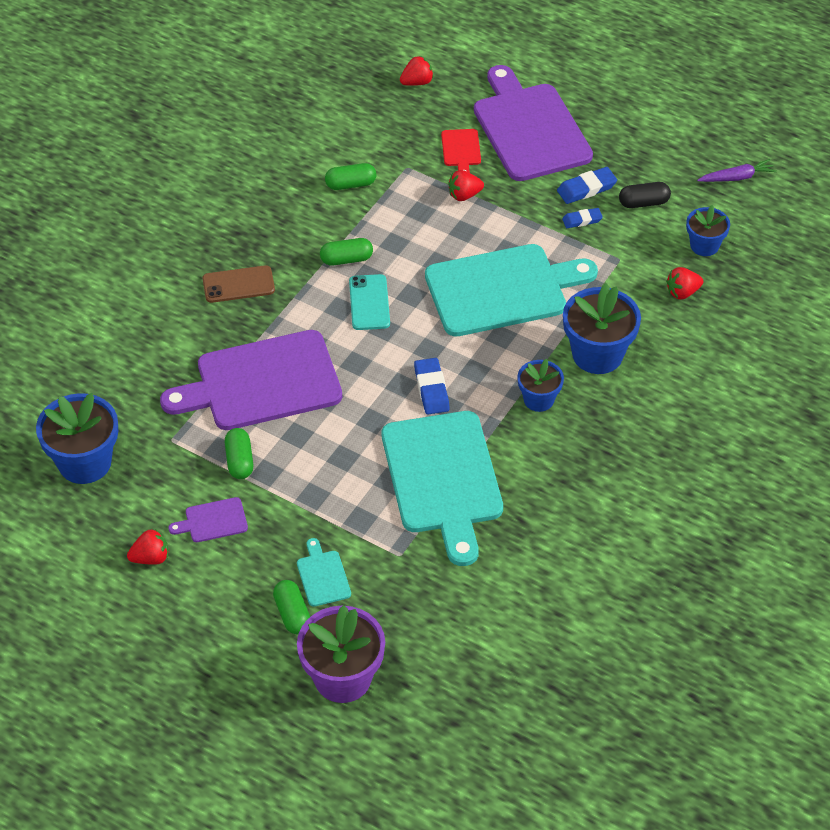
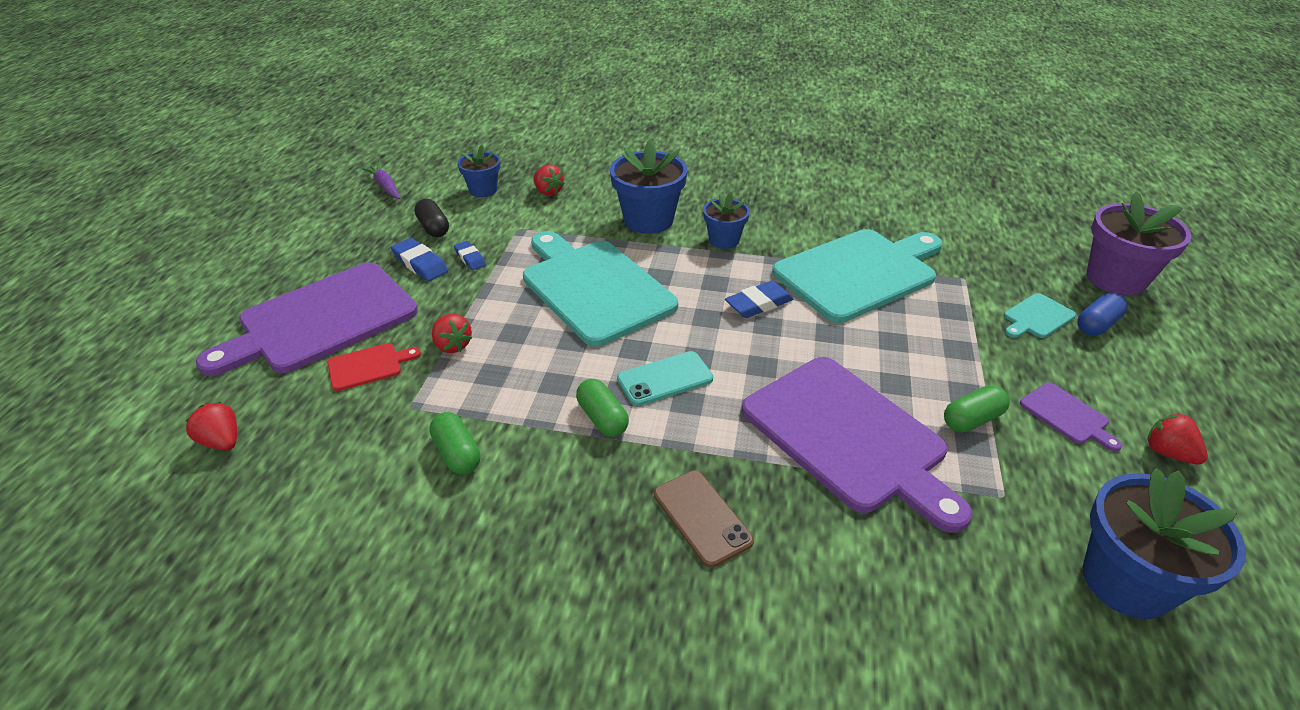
camera: 110 degrees left, 10 degrees down
green capsule [273,580,310,634] -> blue capsule [1077,293,1128,336]

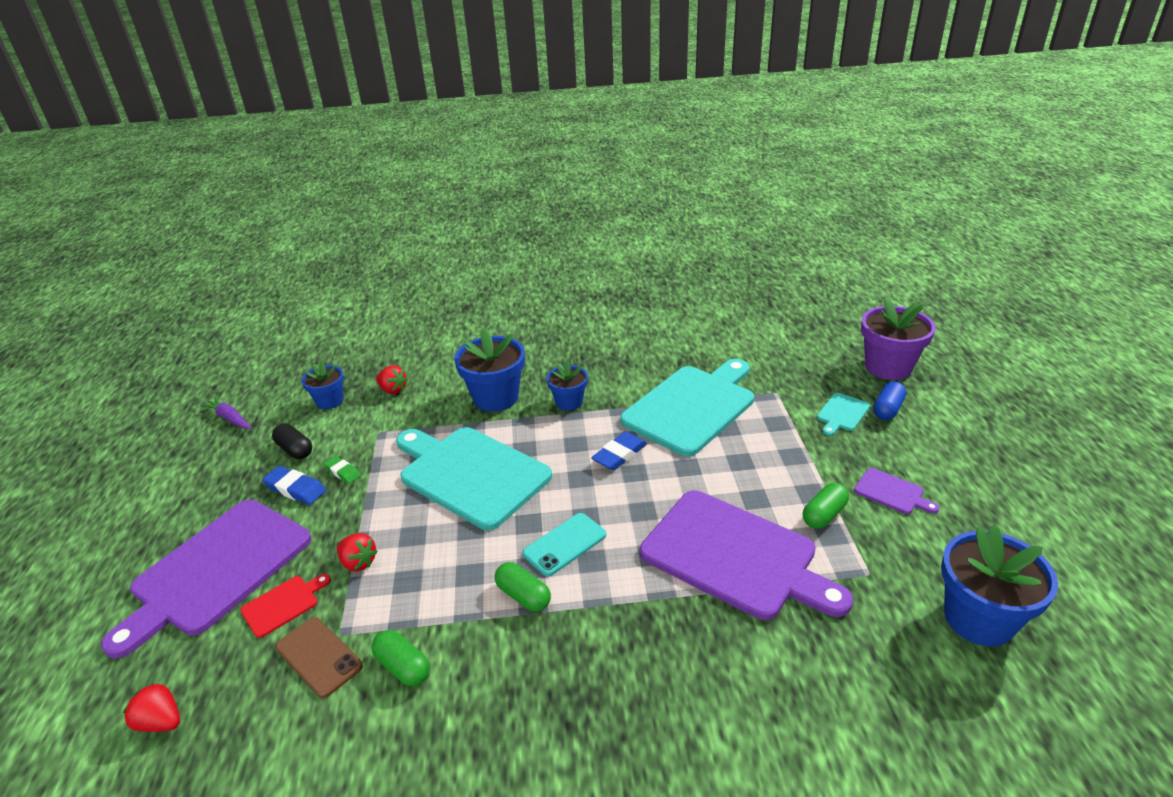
camera: 15 degrees left, 5 degrees down
blue eraser [454,241,486,270] -> green eraser [324,456,361,484]
brown phone [654,470,754,568] -> brown phone moved to [276,617,363,698]
red strawberry [1147,413,1208,465] -> none

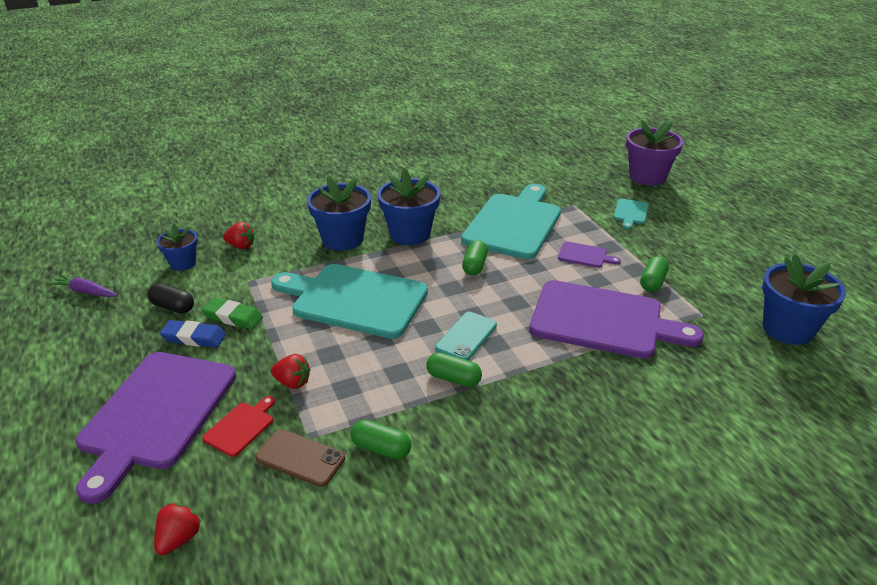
camera: 20 degrees left, 0 degrees up
red strawberry [123,683,180,732] -> red strawberry turned 105 degrees clockwise [154,503,201,555]
green eraser [324,456,361,484] -> green eraser [201,298,263,329], size x1.53
blue flower pot [547,360,588,411] -> blue flower pot [377,168,441,245], size x1.70
blue eraser [591,431,647,471] -> green capsule [462,240,488,276]
purple cutting board [854,468,940,514] -> purple cutting board moved to [558,241,621,268]
blue capsule [873,381,906,420] -> none

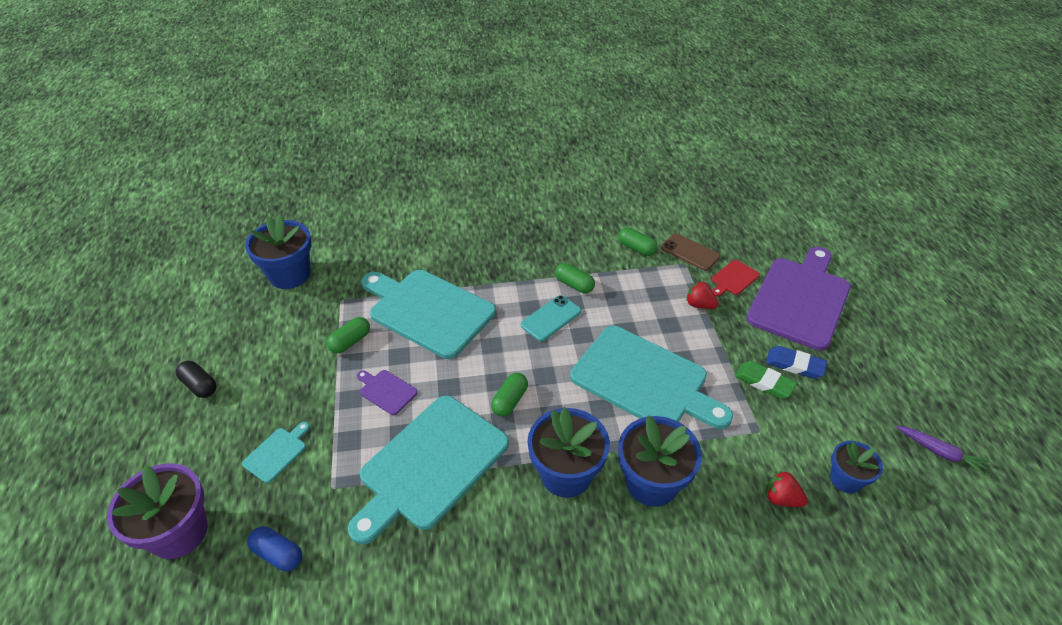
camera: 165 degrees left, 10 degrees up
black capsule [148,284,194,314] -> black capsule moved to [176,361,216,398]
red strawberry [154,503,201,555] -> none
purple cutting board [529,280,704,359] -> turquoise cutting board [361,270,496,359]
none -> blue capsule [247,526,302,571]

